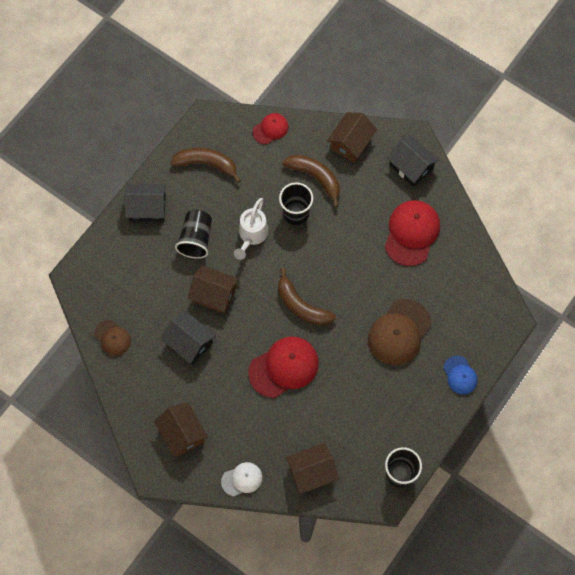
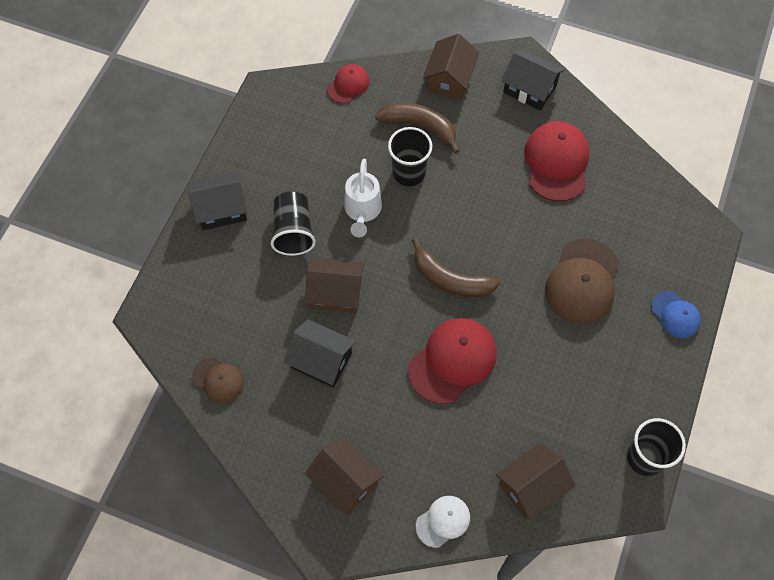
camera: 15 degrees left, 5 degrees down
brown banana [170,148,241,183] -> none

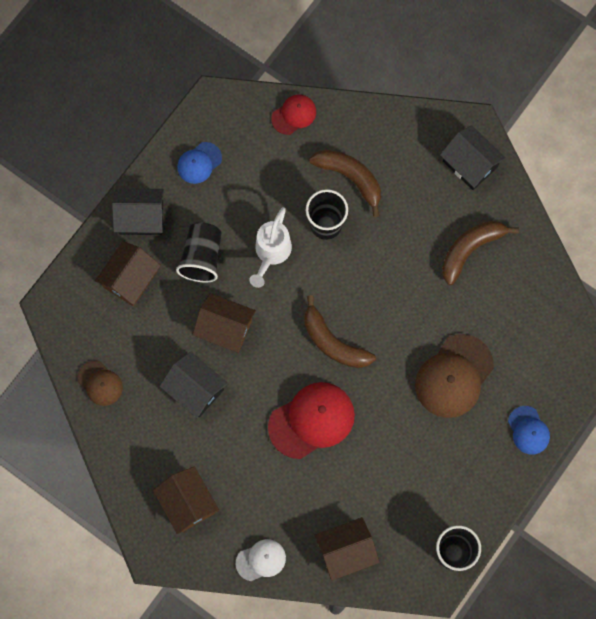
camera: 15 degrees right, 10 degrees up
brown house [423,34,479,100] -> brown house moved to [95,241,161,306]
red cap [524,121,590,202] -> brown banana [442,221,519,285]
none -> blue cap [177,142,222,184]

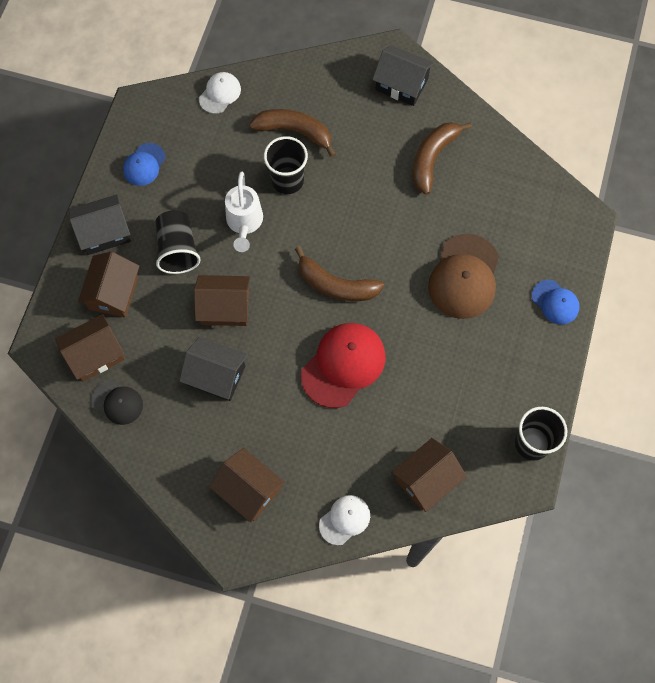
camera: 20 degrees left, 5 degrees down
brown cap [77,361,123,406] -> black cap [91,381,143,425]
red cap [271,95,316,135] -> white cap [199,72,241,114]
none -> brown house [55,314,125,381]

